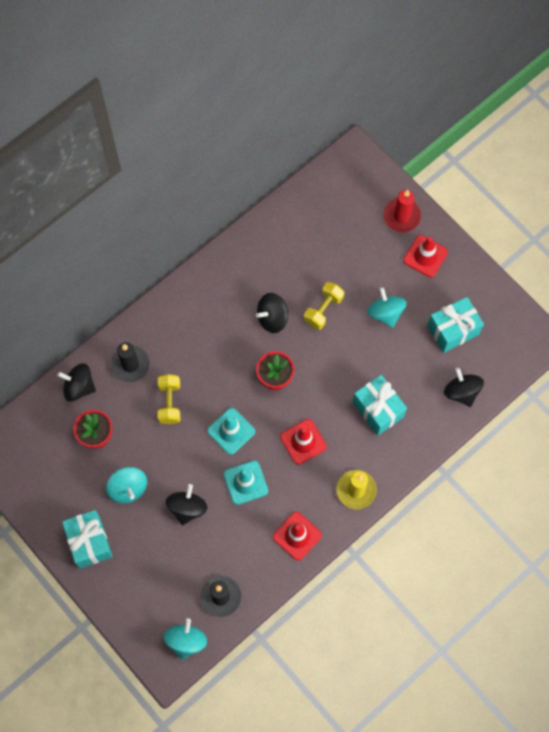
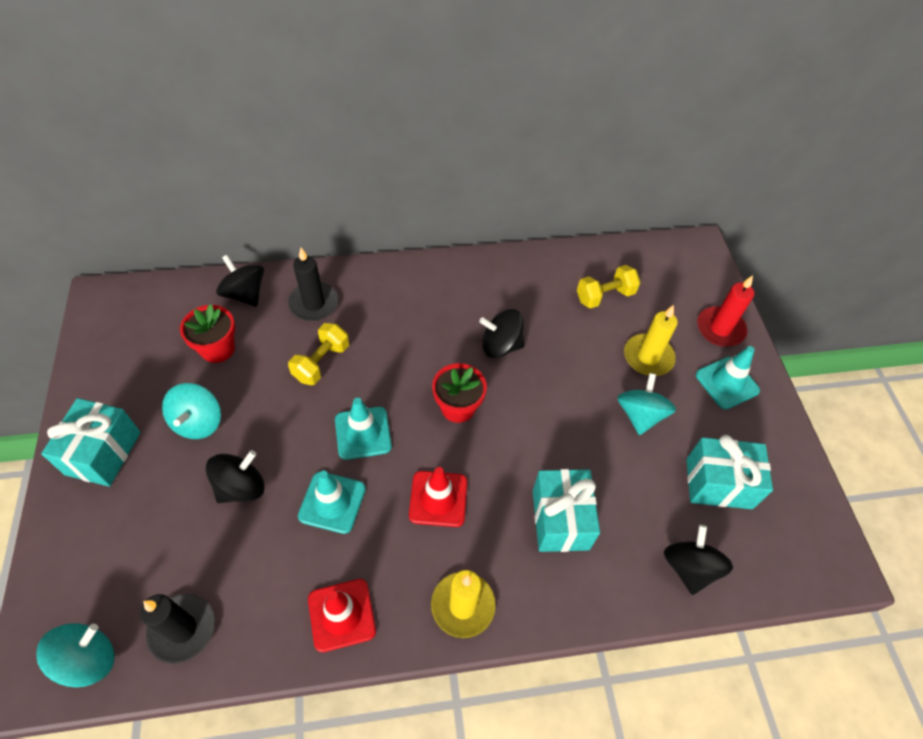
camera: 30 degrees right, 15 degrees down
yellow dumbbell [304,282,344,330] -> yellow dumbbell moved to [577,265,641,309]
red traffic cone [403,235,448,277] -> turquoise traffic cone [696,346,760,409]
none -> yellow candle [624,305,678,376]

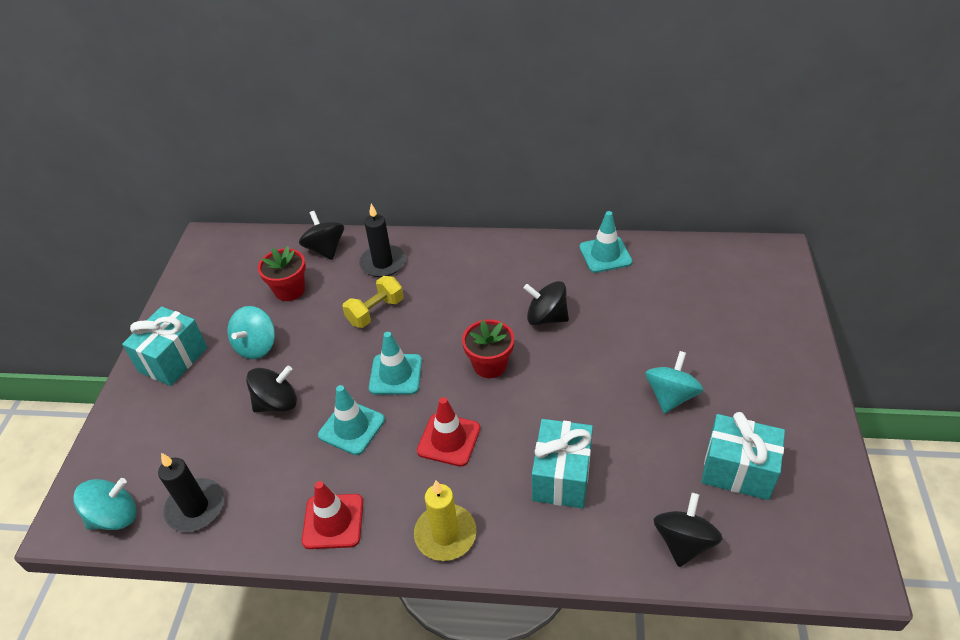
camera: 20 degrees right, 10 degrees down
yellow dumbbell [577,265,641,309] -> none
yellow candle [624,305,678,376] -> none
turquoise traffic cone [696,346,760,409] -> turquoise traffic cone moved to [579,211,632,273]
red candle [697,275,754,347] -> none

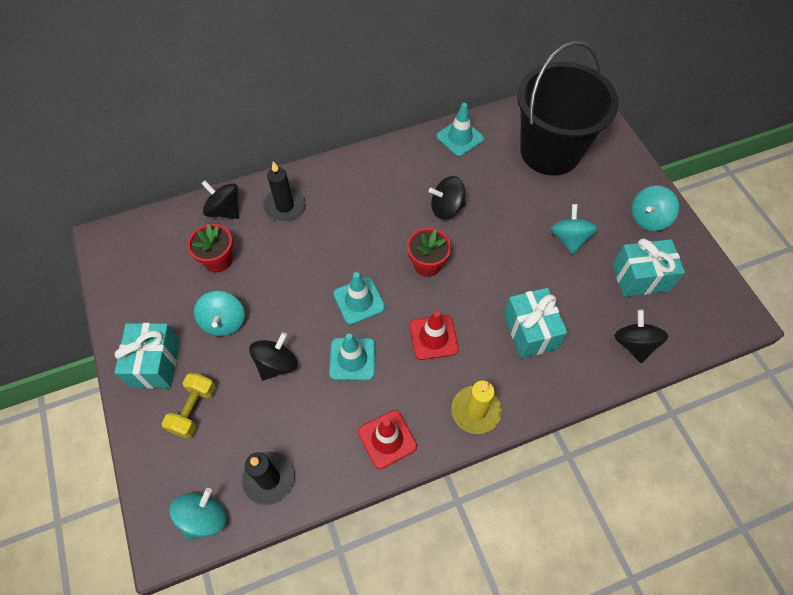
camera: 30 degrees left, 15 degrees up
yellow dumbbell [342,276,404,328] -> yellow dumbbell moved to [162,373,216,438]
none -> black bucket [517,41,619,175]
none -> turquoise spinning top [632,185,679,231]

